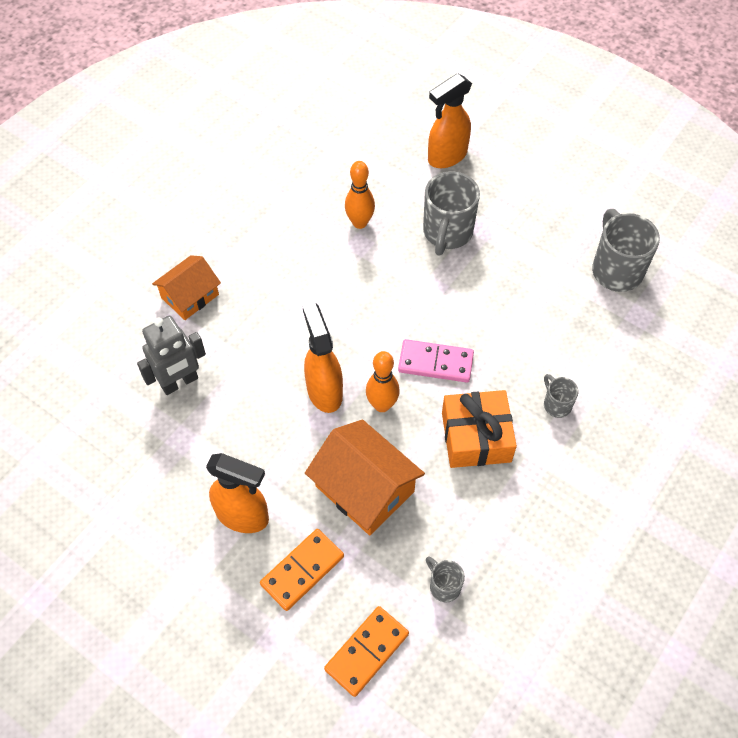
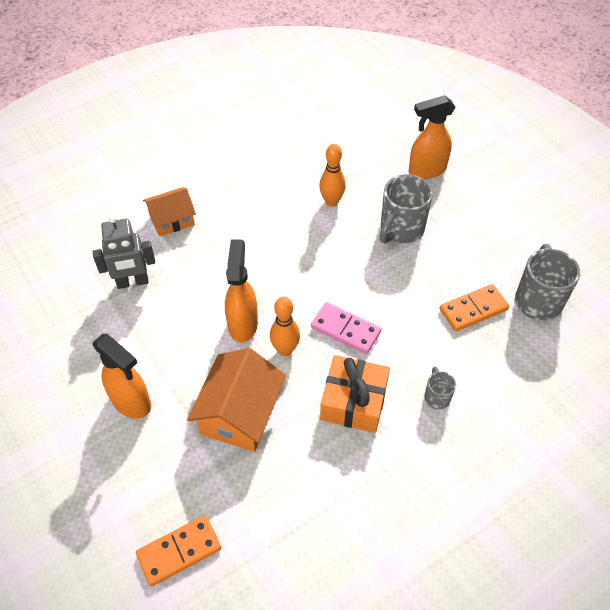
camera: 20 degrees right, 5 degrees down
orange domino [260,529,344,611] -> orange domino moved to [439,284,509,331]
orange house [305,419,425,535] -> orange house turned 45 degrees clockwise [187,348,286,452]
grey mug [426,556,465,602] -> none

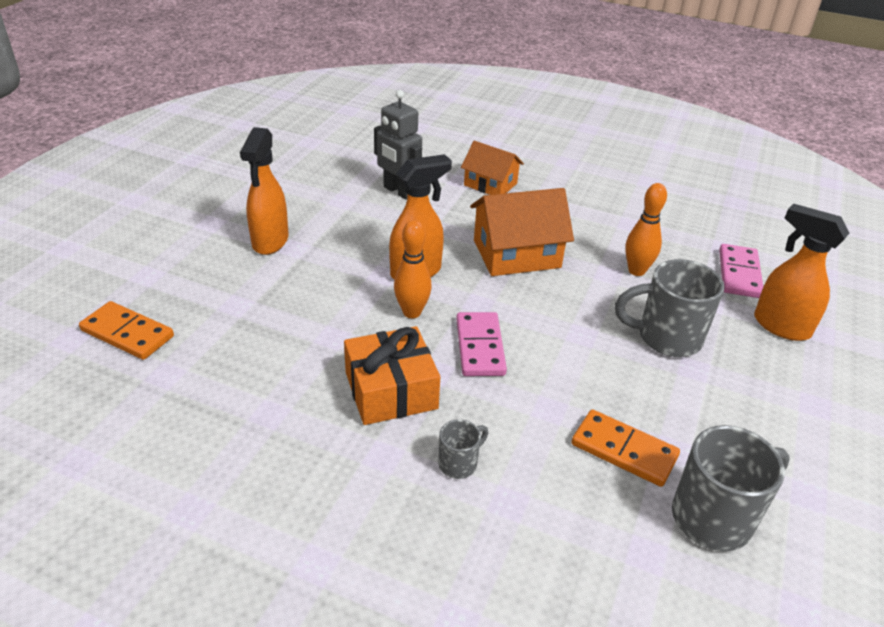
camera: 55 degrees right, 15 degrees down
orange house [187,348,286,452] -> orange house moved to [470,188,574,276]
none -> pink domino [719,244,763,298]

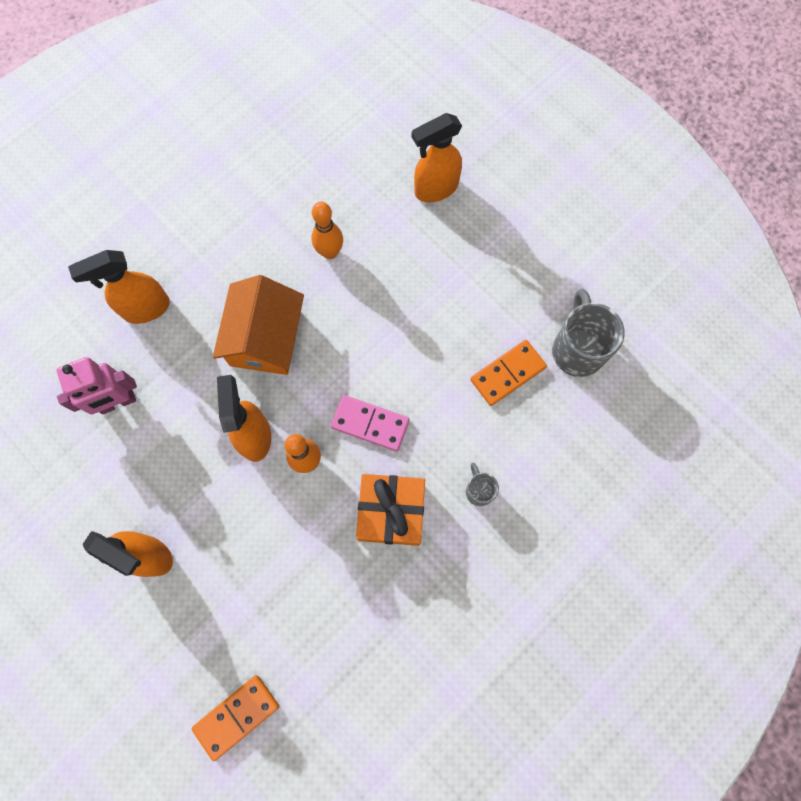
camera: 65 degrees left, 35 degrees up
grey robot [374,90,422,200] -> pink robot [57,357,137,415]
orange house [461,141,524,195] -> orange spray bottle [68,250,170,324]
grey mug [615,259,725,357] -> none
pink domino [719,244,763,298] -> none

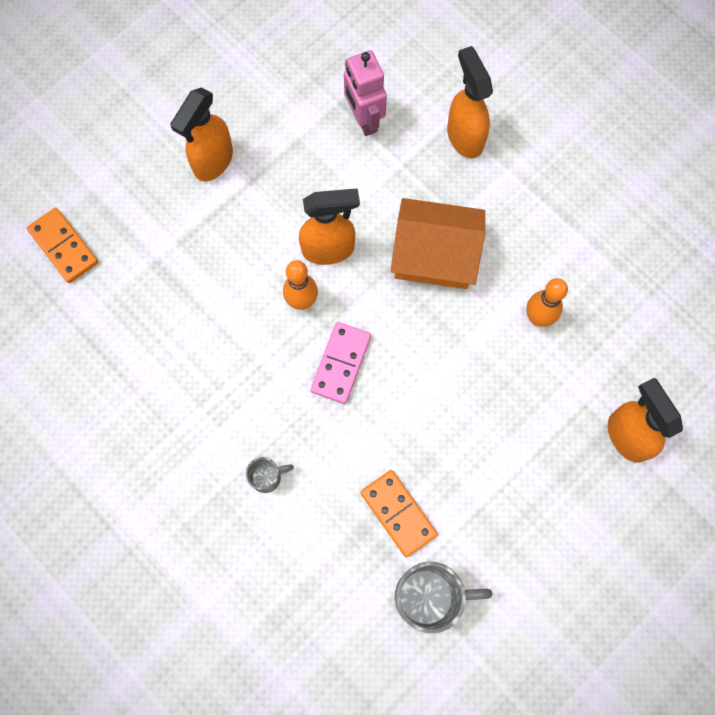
camera: 90 degrees right, 0 degrees up
orange gift [356,474,425,546] -> none

